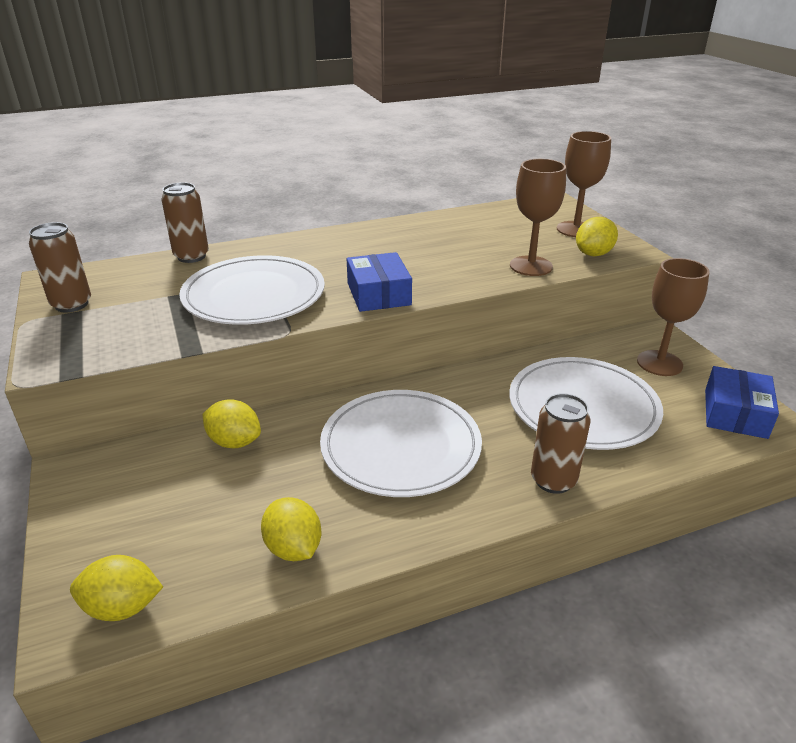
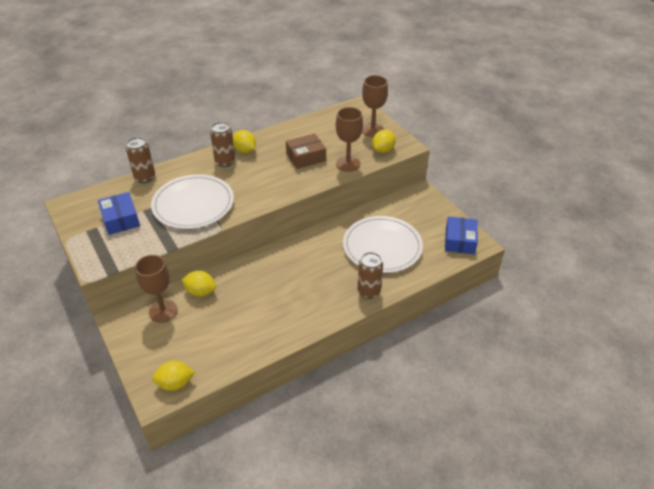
camera: 10 degrees left, 10 degrees up
brown can [29,222,91,312] -> brown can moved to [210,122,235,167]
yellow lemon [261,497,321,561] -> yellow lemon moved to [233,130,256,153]
white plate [320,390,482,497] -> none
blue box [347,252,412,312] -> blue box moved to [98,192,140,235]
brown goblet [637,258,710,376] -> brown goblet moved to [135,255,178,323]
none -> brown box [286,134,326,169]

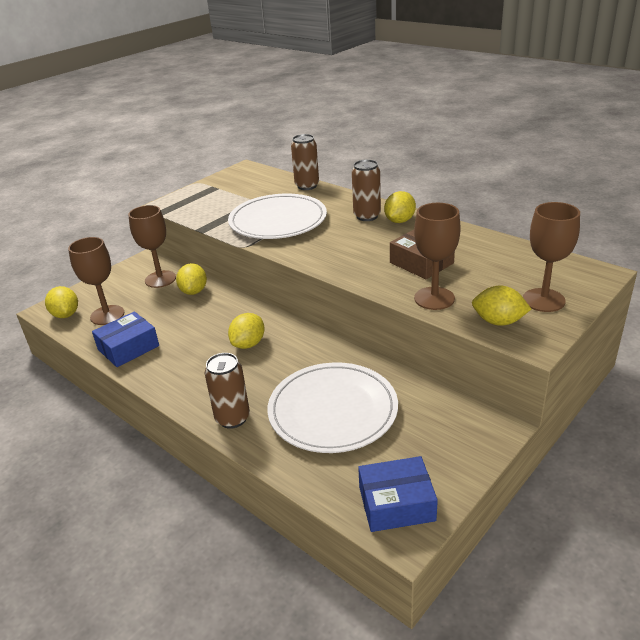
camera: 75 degrees right, 10 degrees down
blue box [98,192,140,235] -> blue box moved to [92,311,159,367]
none -> brown goblet [68,237,124,325]
none -> yellow lemon [228,313,265,349]

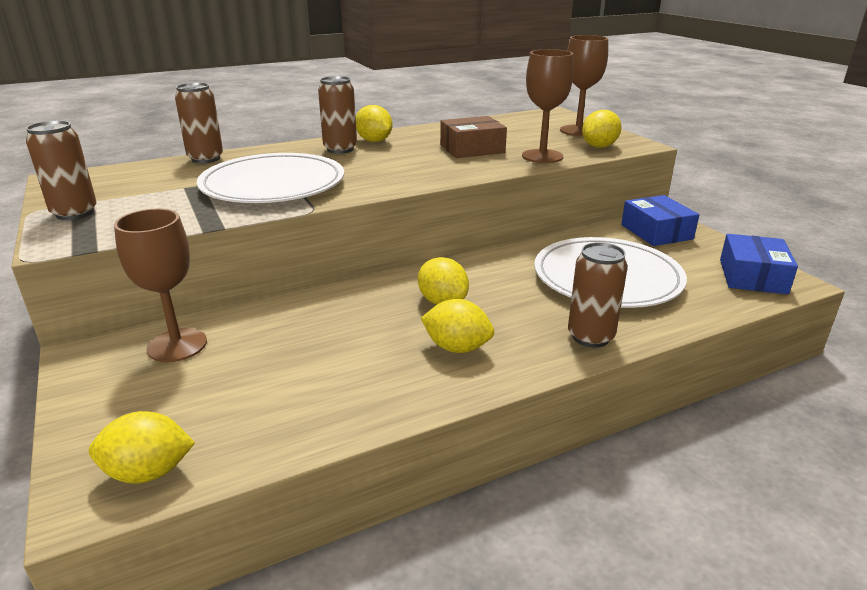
camera: 70 degrees left, 5 degrees down
brown goblet [68,237,124,325] -> none
blue box [92,311,159,367] -> blue box moved to [621,195,699,246]
yellow lemon [176,263,207,295] -> yellow lemon moved to [421,299,494,353]
none -> brown can [26,120,97,220]

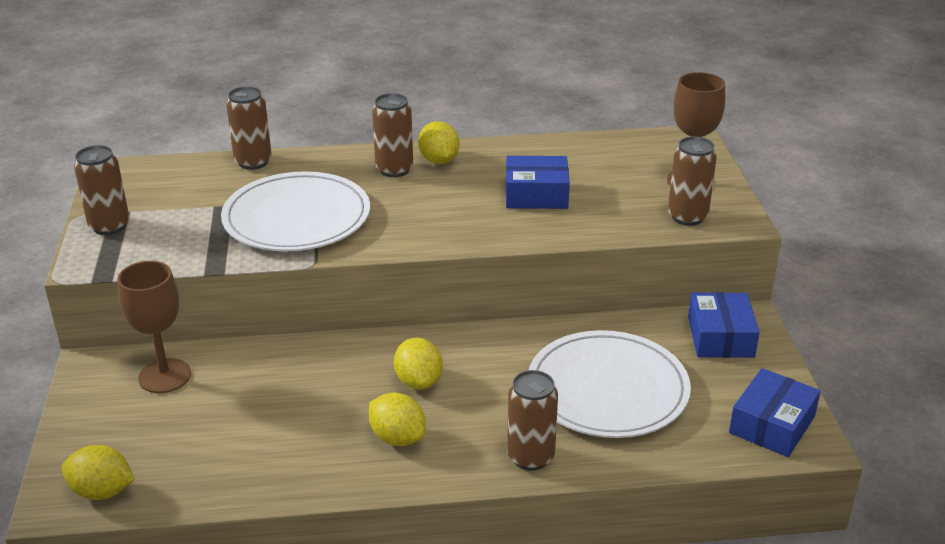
camera: 20 degrees right, 5 degrees up
brown box [440,116,507,158] -> blue box [506,156,570,209]
brown goblet [522,49,574,163] -> none
yellow lemon [582,110,622,148] -> brown can [668,136,717,226]

